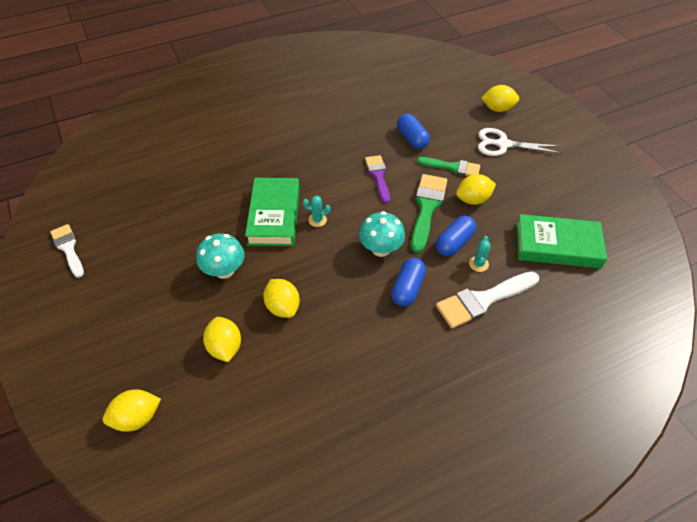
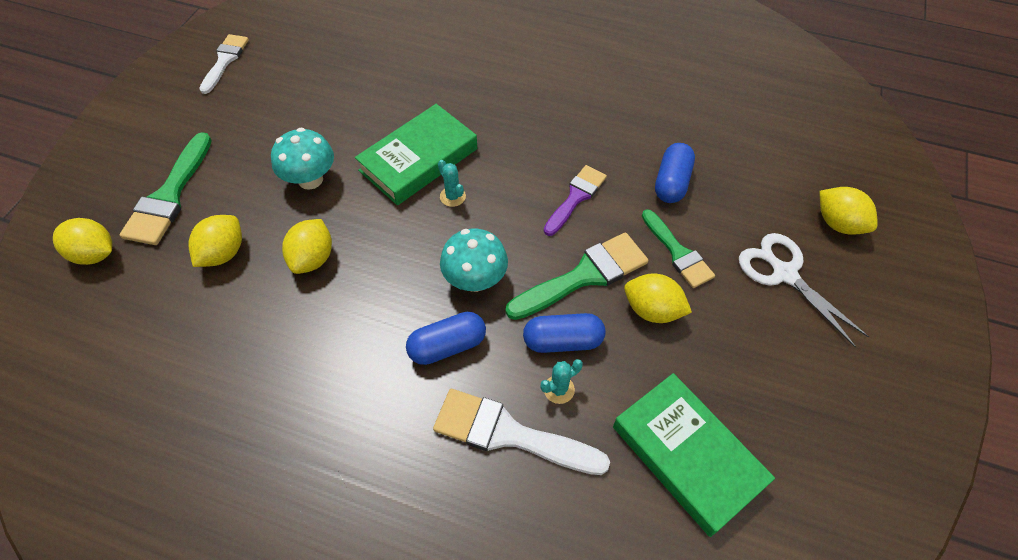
camera: 45 degrees right, 5 degrees up
none -> green brush [120,132,212,245]

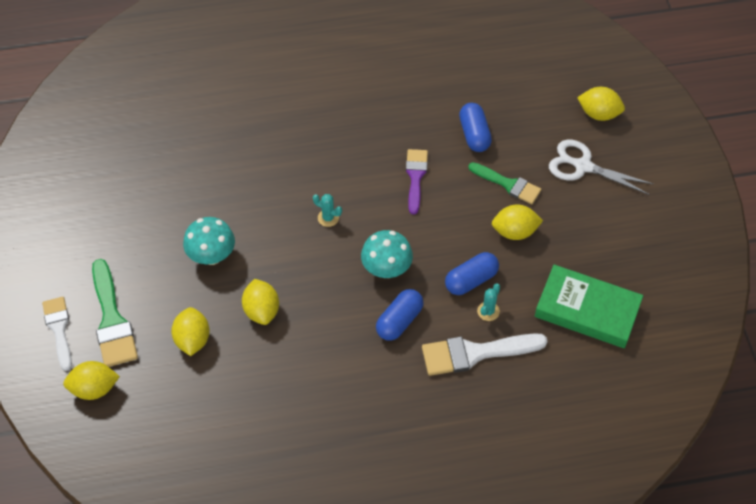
camera: 30 degrees left, 0 degrees up
white brush [199,34,249,94] -> white brush moved to [42,297,72,371]
green book [355,104,477,205] -> none
green brush [505,232,648,320] -> none

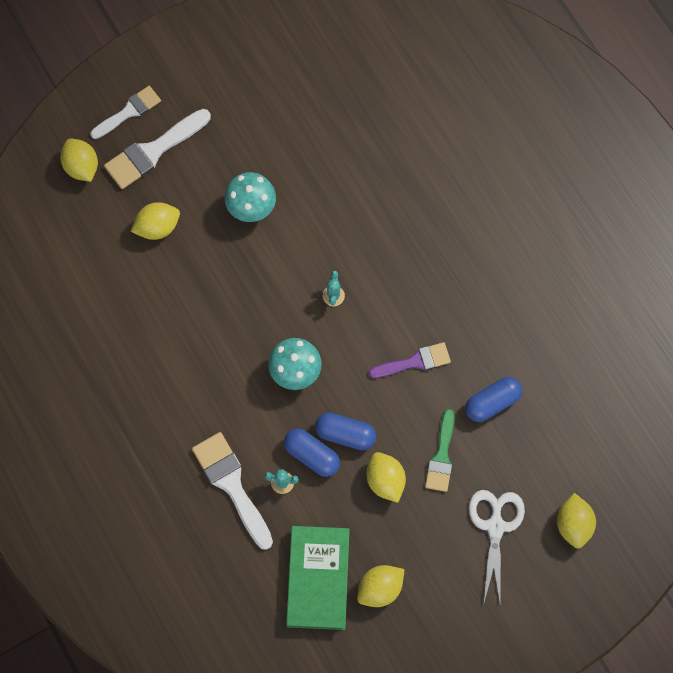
camera: 70 degrees right, 15 degrees up
green brush [92,259,138,367] -> white brush [104,109,211,189]
yellow lemon [242,279,279,325] -> yellow lemon moved to [357,565,405,607]
blue capsule [376,289,424,341] -> blue capsule moved to [315,412,376,450]

